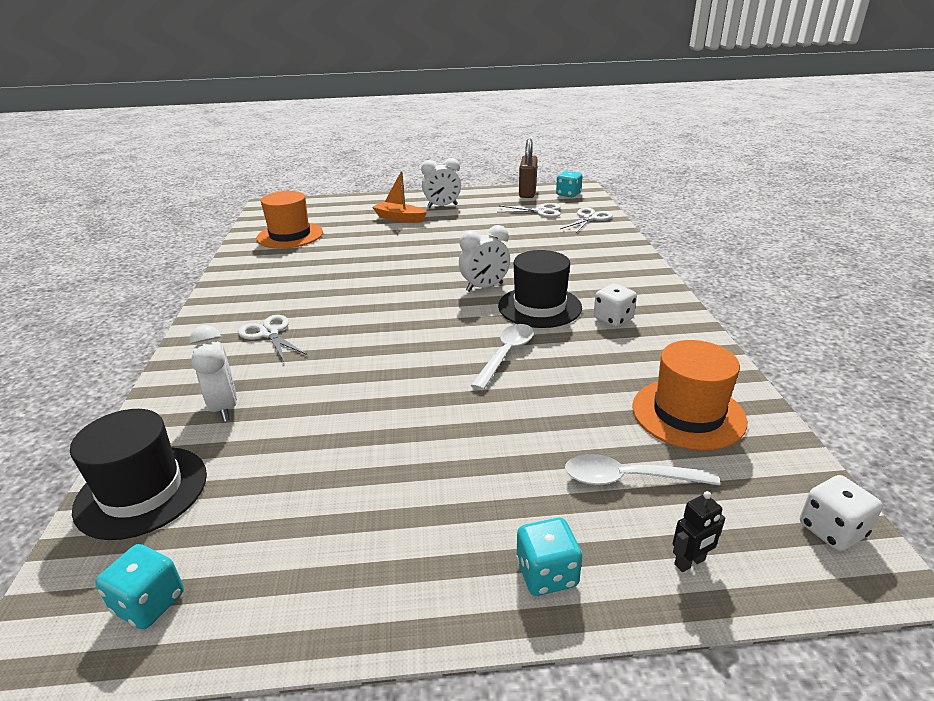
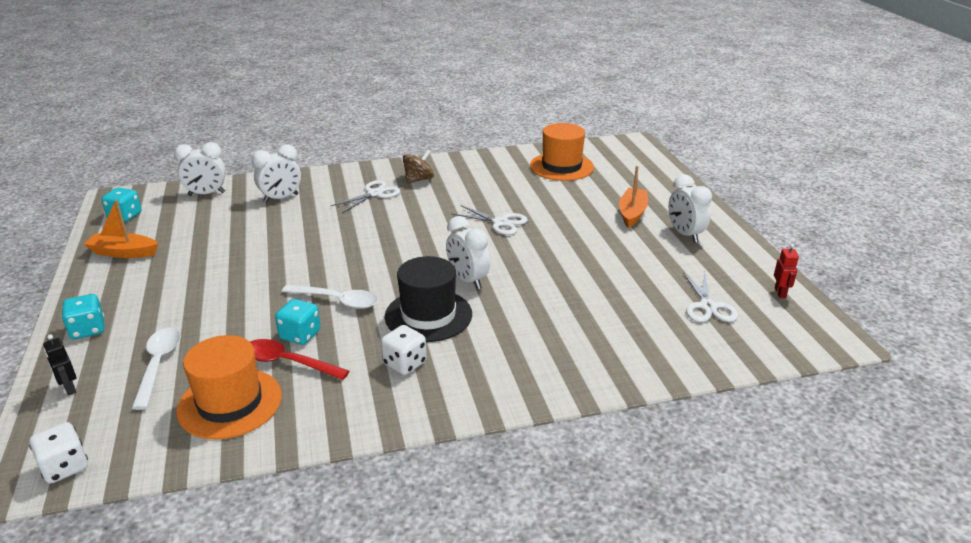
camera: 80 degrees right, 0 degrees up
black hat [70,409,207,540] -> white clock [174,142,226,196]
brown padlock [519,139,538,198] -> red robot [774,244,799,298]
turquoise dice [556,171,582,198] -> turquoise dice moved to [275,299,320,345]
white scissors [560,208,613,234] -> white scissors moved to [452,205,528,235]
none -> orange boat [84,199,158,258]
none -> red spoon [250,339,349,380]
none -> brown spinning top [403,150,434,184]

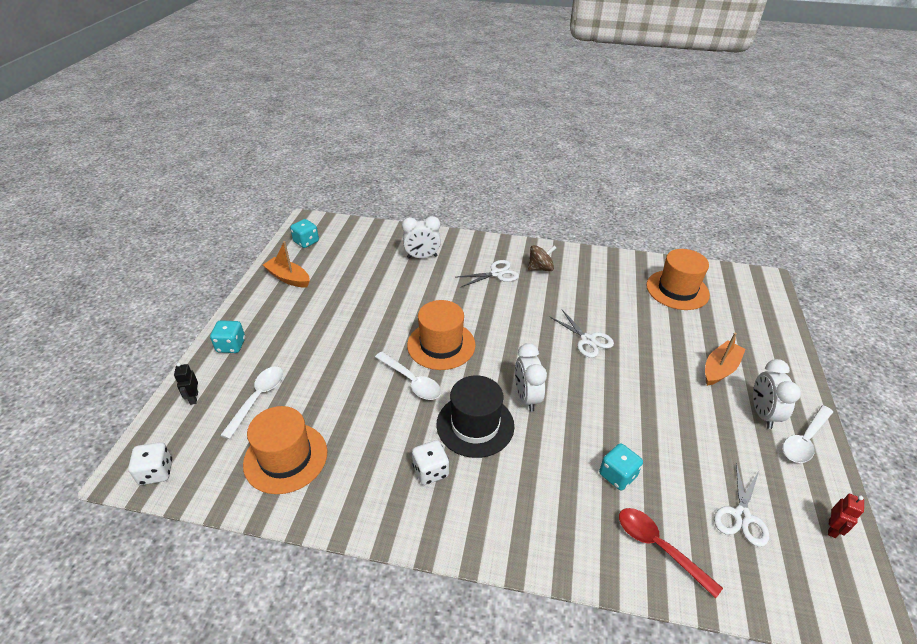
camera: 25 degrees right, 10 degrees up
white clock [174,142,226,196] -> none
red spoon [250,339,349,380] -> red spoon moved to [619,508,723,598]
turquoise dice [275,299,320,345] -> turquoise dice moved to [599,443,643,490]
none -> orange hat [407,300,476,370]
none -> white spoon [783,405,833,463]

